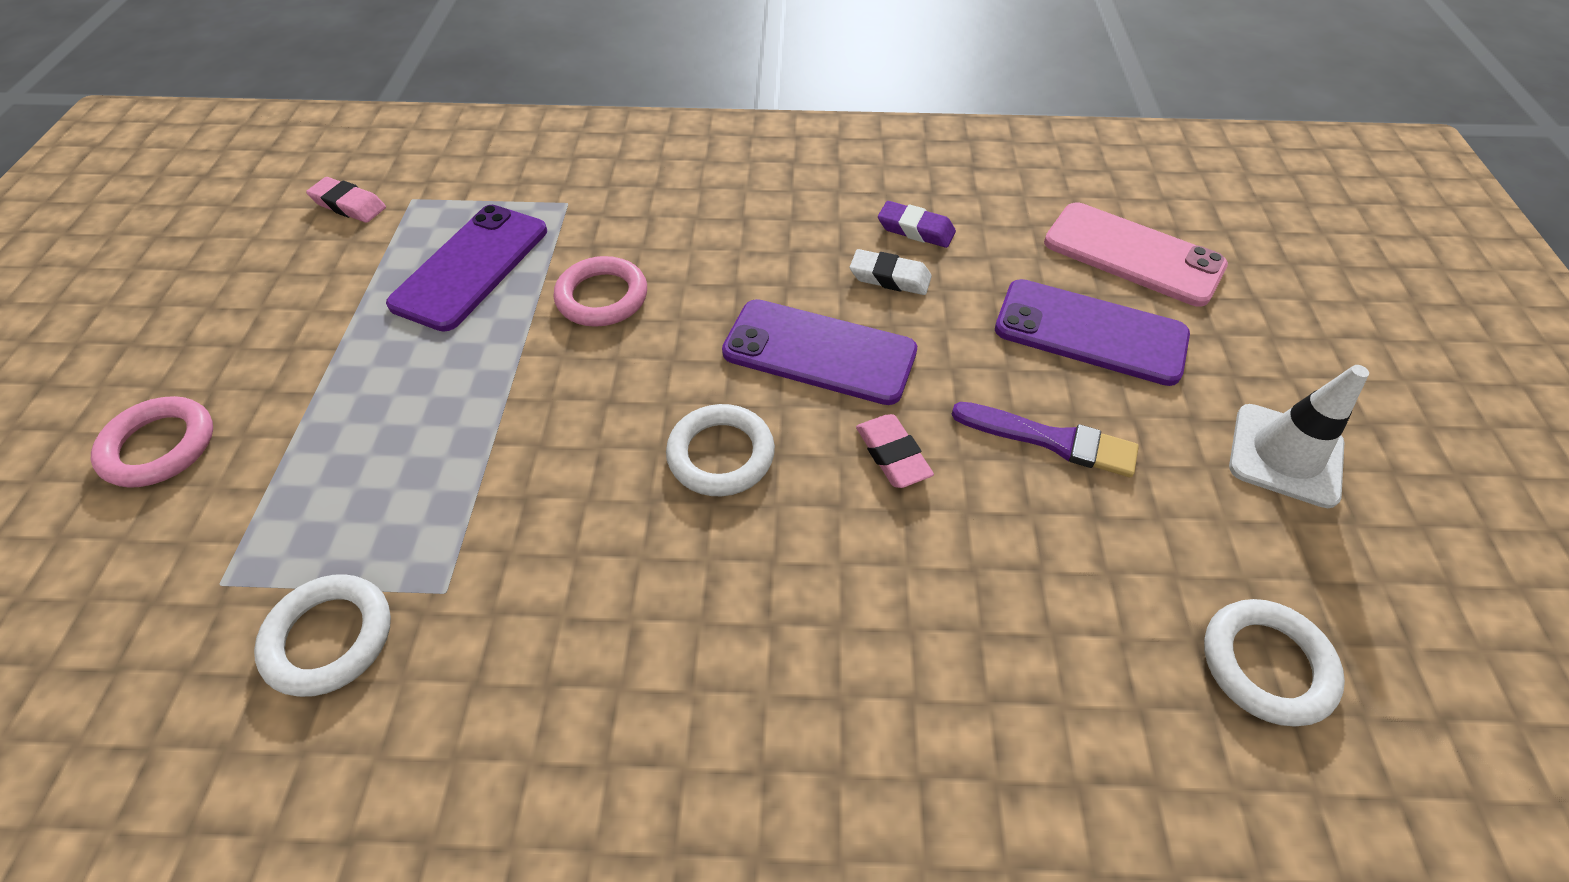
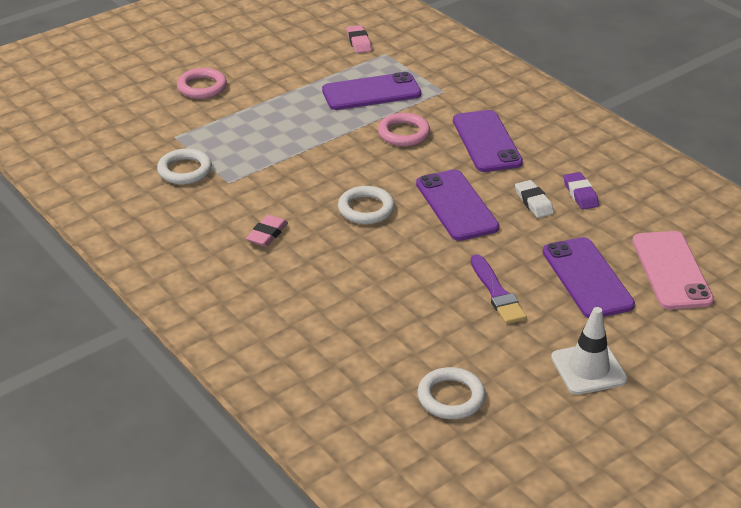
camera: 50 degrees right, 15 degrees down
pink eraser [856,414,934,488] -> pink eraser moved to [246,215,288,247]
none -> purple phone [453,110,523,172]

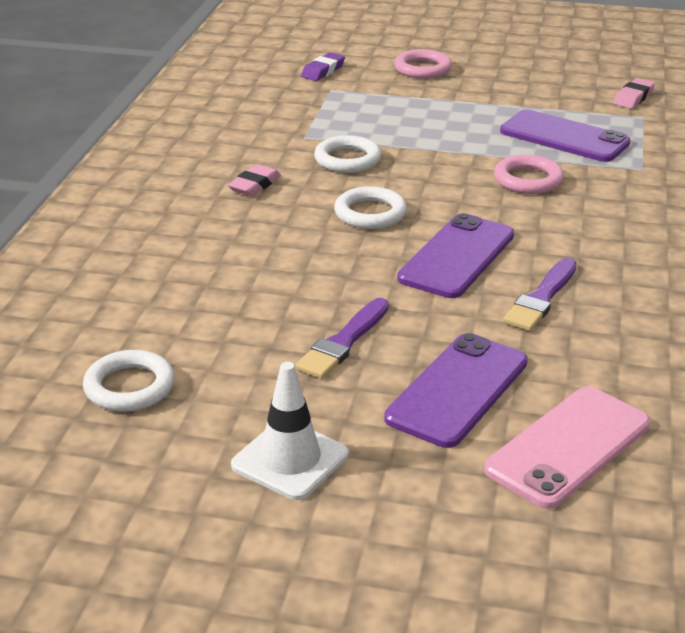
camera: 50 degrees right, 5 degrees down
white ring [157,148,212,184] -> white ring moved to [314,135,381,173]
pink eraser [246,215,288,247] -> pink eraser turned 45 degrees counterclockwise [228,164,281,196]
purple phone [453,110,523,172] -> none
white eraser [515,180,554,218] -> purple brush [503,258,577,331]
purple eraser [564,172,599,210] -> purple eraser moved to [301,52,345,81]

